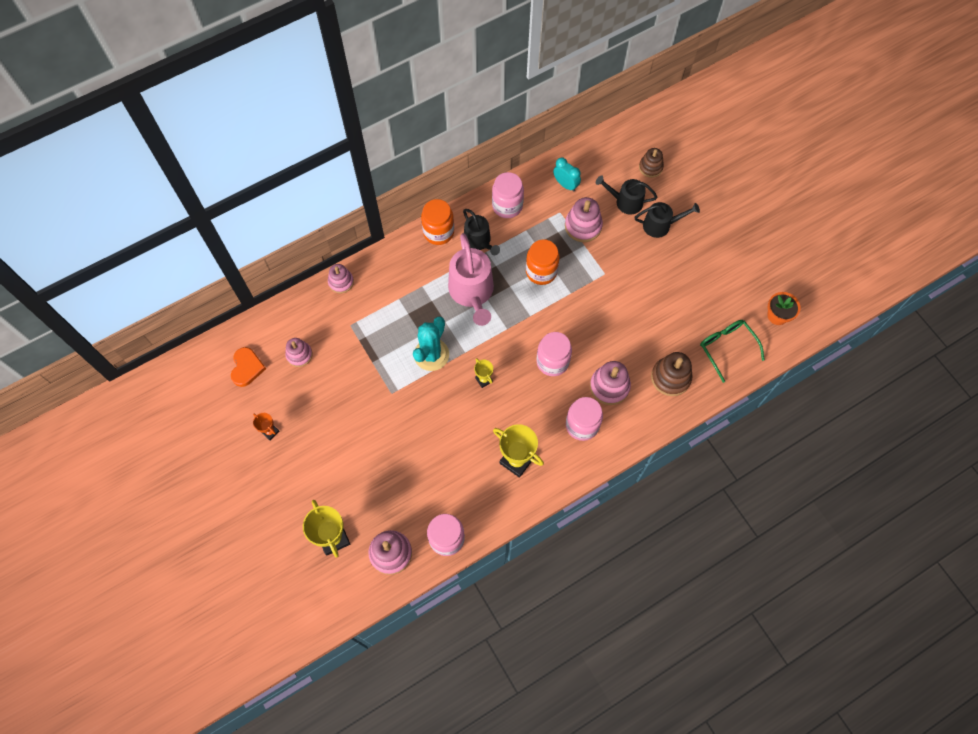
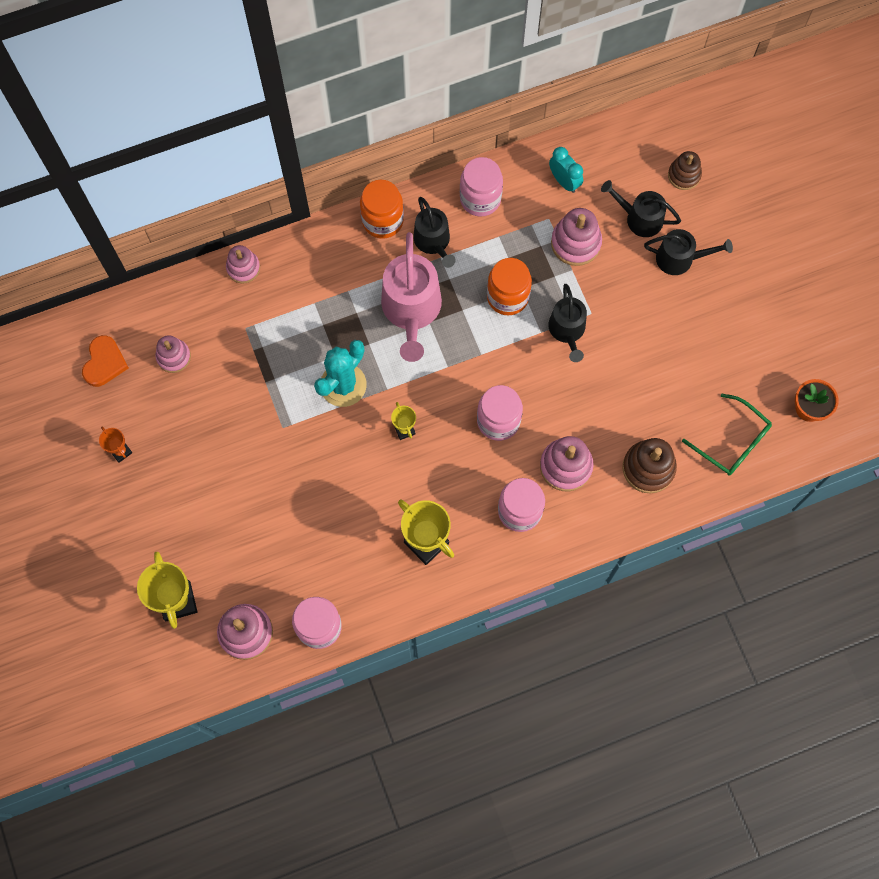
camera: 10 degrees right, 5 degrees up
green glasses [700,320,765,383] -> green glasses turned 150 degrees clockwise [682,394,772,476]
none -> black watering can [549,284,587,362]

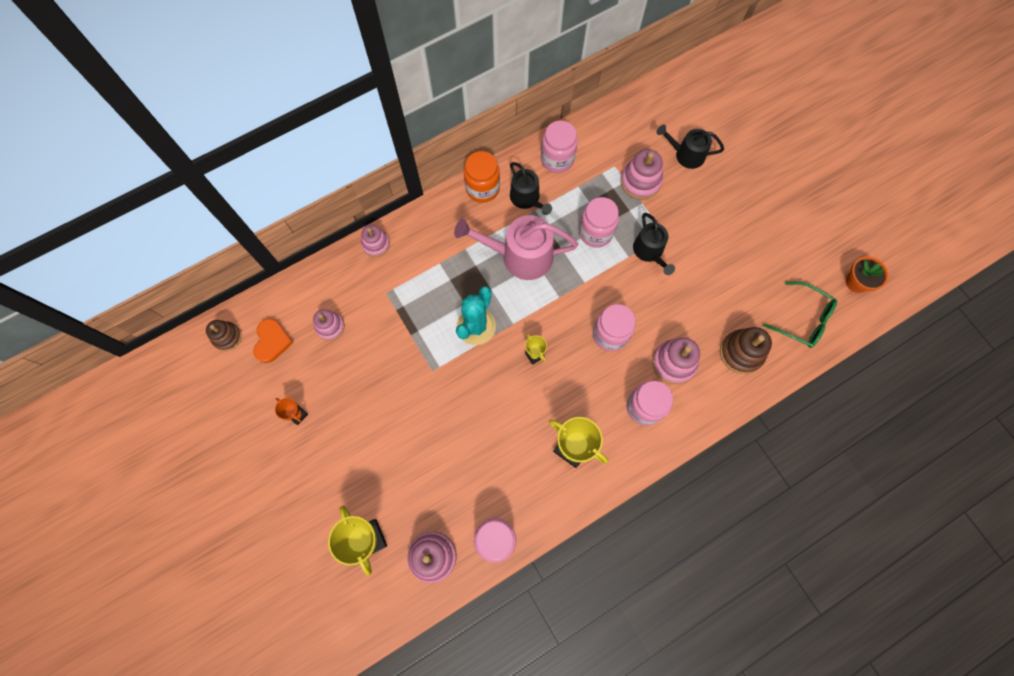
camera: 10 degrees left, 0 degrees up
pink watering can [381,232,442,362] -> pink watering can turned 105 degrees clockwise [454,215,578,280]
orange jar [487,258,532,315] -> pink jar [579,197,619,248]
turquoise clock [549,147,583,193] -> none
black watering can [644,229,733,275] -> none
brown stacking toy [668,151,702,190] -> brown stacking toy moved to [206,320,242,351]

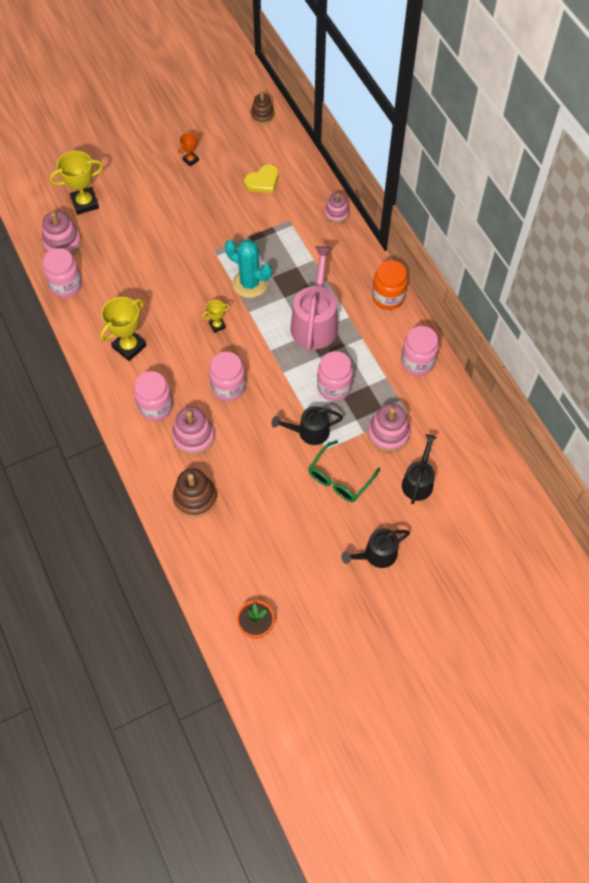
camera: 95 degrees right, 10 degrees down
orange heart [253,318,294,363] -> none
pink stacking toy [313,309,345,341] -> yellow heart [244,164,279,193]
black watering can [510,162,552,215] -> black watering can moved to [341,528,410,568]
green glasses [763,282,837,348] -> green glasses moved to [308,440,380,502]

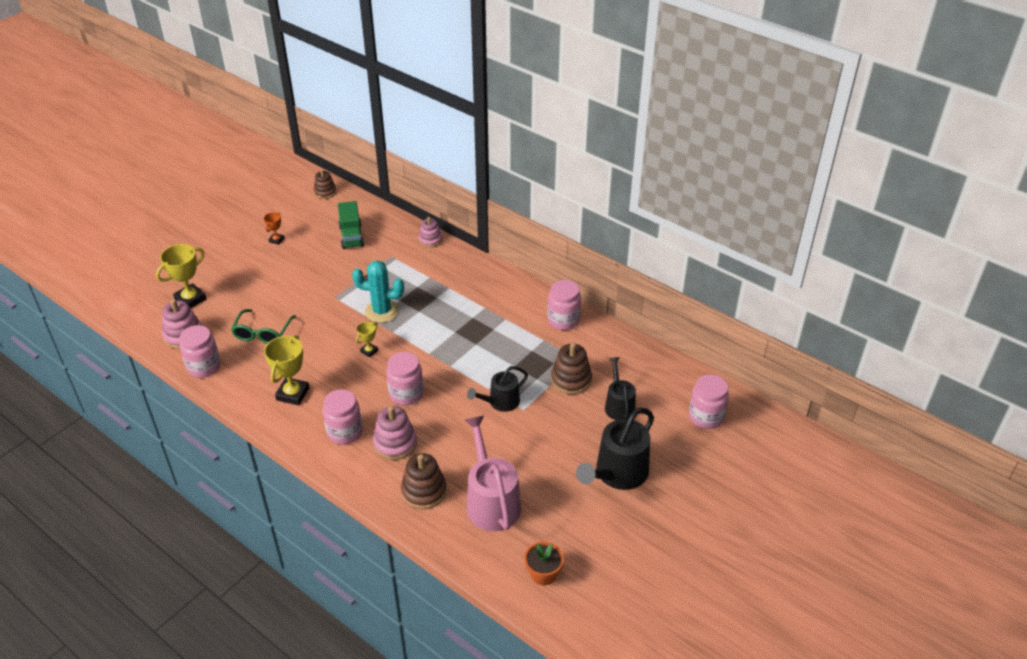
camera: 25 degrees left, 20 degrees down
yellow heart [244,164,279,193] -> green truck [338,201,364,249]
pink watering can [290,246,338,351] -> pink watering can moved to [465,416,521,531]
green glasses [308,440,380,502] -> green glasses moved to [231,309,296,344]
pink jar [317,351,353,401] -> pink jar moved to [689,374,729,429]
black watering can [341,528,410,568] -> black watering can [576,408,654,490], size x1.64
pink stacking toy [368,403,410,453] -> brown stacking toy [551,343,592,394]
orange jar [372,260,408,310] -> none

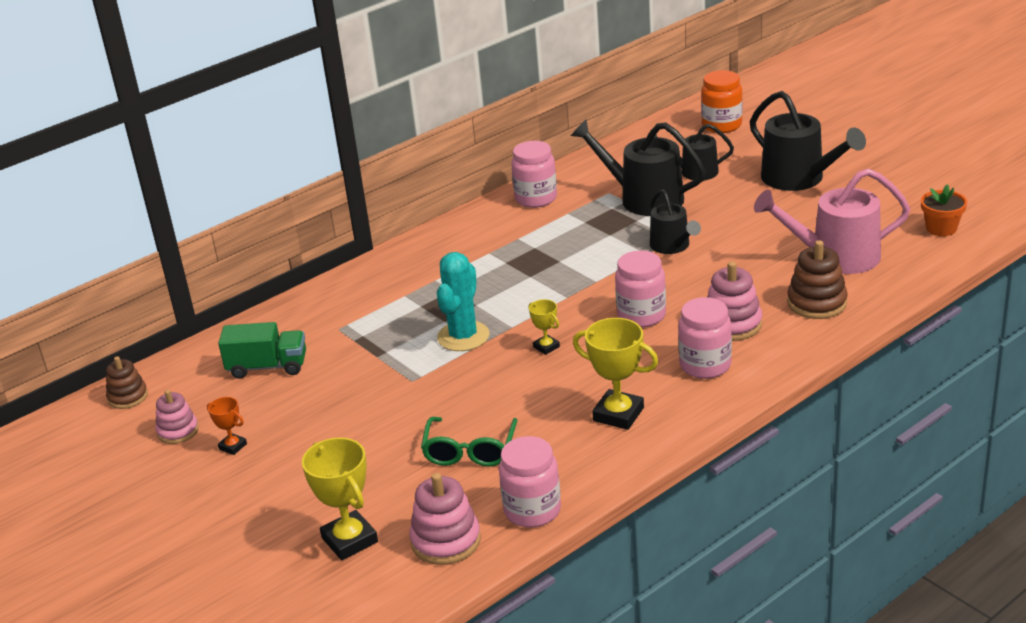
camera: 75 degrees left, 10 degrees down
green glasses [231,309,296,344] -> green glasses turned 75 degrees clockwise [421,417,518,467]
pink stacking toy [419,217,442,248] -> pink stacking toy moved to [155,390,199,444]
brown stacking toy [551,343,592,394] -> black watering can [571,119,706,216]
pink jar [689,374,729,429] -> orange jar [701,70,742,133]

